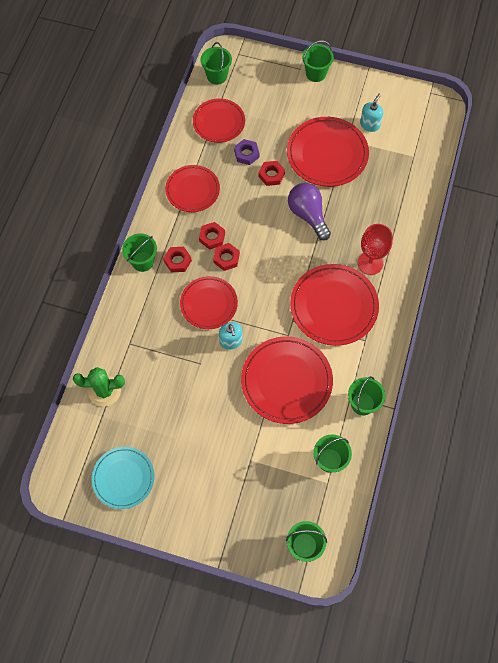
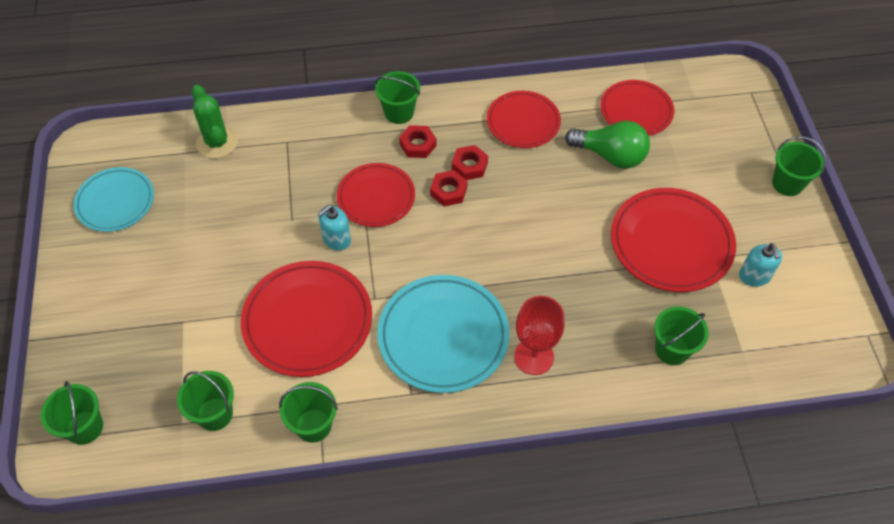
camera: 65 degrees right, 10 degrees down
green bucket [201,42,232,85] -> green bucket moved to [654,307,709,365]
purple nut [234,139,259,165] -> green light bulb [565,121,650,169]
red nut [259,161,285,186] -> none
purple light bulb [288,183,331,240] -> none
red plate [290,264,379,346] -> turquoise plate [377,275,510,393]
turquoise soap dispenser [360,94,383,132] -> turquoise soap dispenser turned 75 degrees clockwise [739,243,782,287]

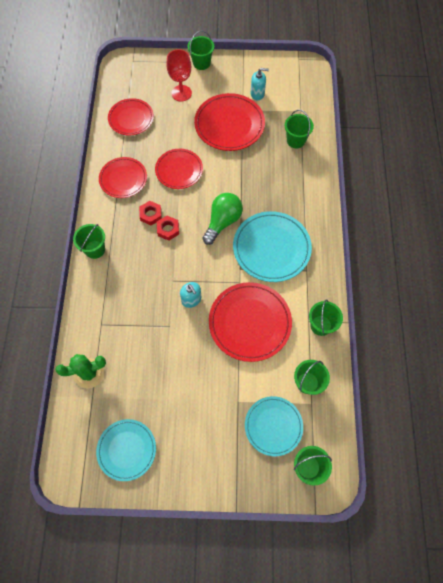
camera: 80 degrees left, 10 degrees up
red plate [337,163,415,227] -> red plate moved to [155,149,203,189]
red nut [399,125,437,158] -> none
red goblet [514,296,565,375] -> red goblet moved to [167,49,192,101]
green light bulb [565,121,650,169] -> green light bulb moved to [202,193,243,245]
none -> turquoise plate [245,396,303,456]

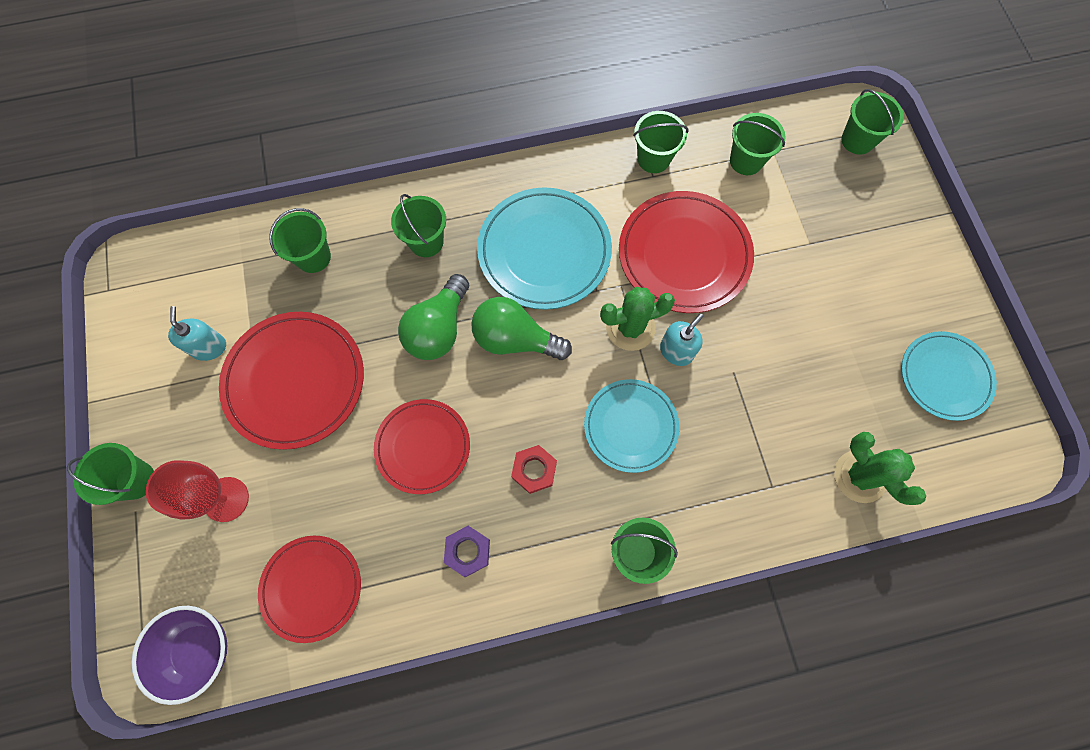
camera: 105 degrees left, 5 degrees up
red plate [99,157,147,198] -> purple nut [444,526,490,577]
red nut [157,216,179,241] -> none
turquoise plate [245,396,303,456] -> turquoise plate moved to [584,379,680,473]
none -> purple bowl [131,606,227,705]
none -> green bucket [391,194,446,257]
none -> green light bulb [398,274,469,360]
none -> green cactus [600,287,675,351]

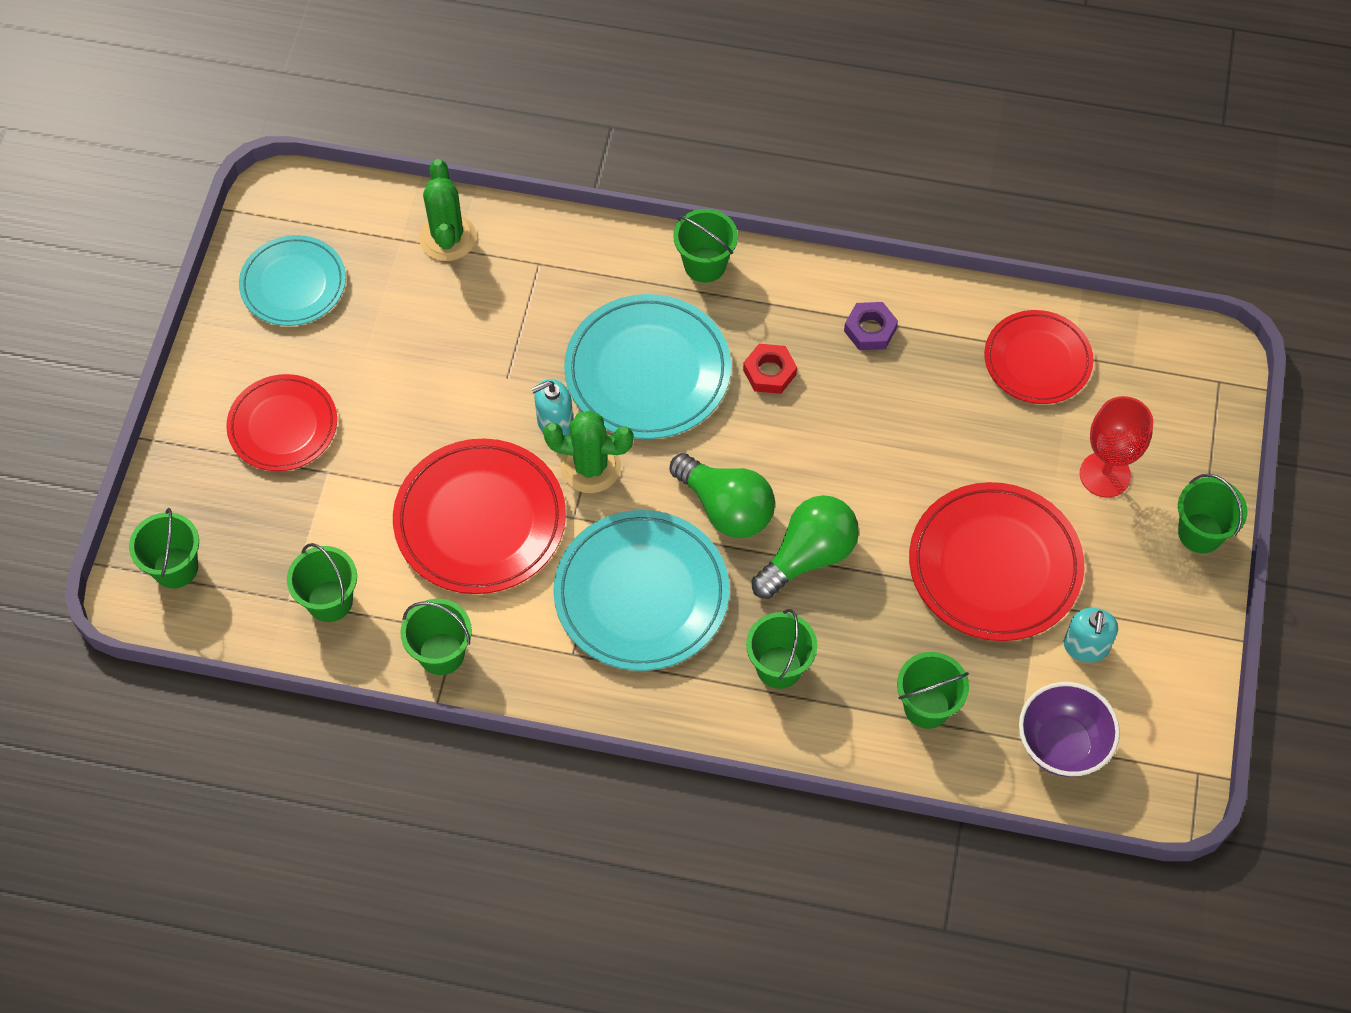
camera: 155 degrees left, 10 degrees down
purple bowl [131,606,227,705] -> purple bowl moved to [1019,682,1120,777]
red plate [374,399,470,494] -> red plate moved to [226,374,337,471]
turquoise plate [584,379,680,473] -> turquoise plate [564,294,731,439], size x1.53

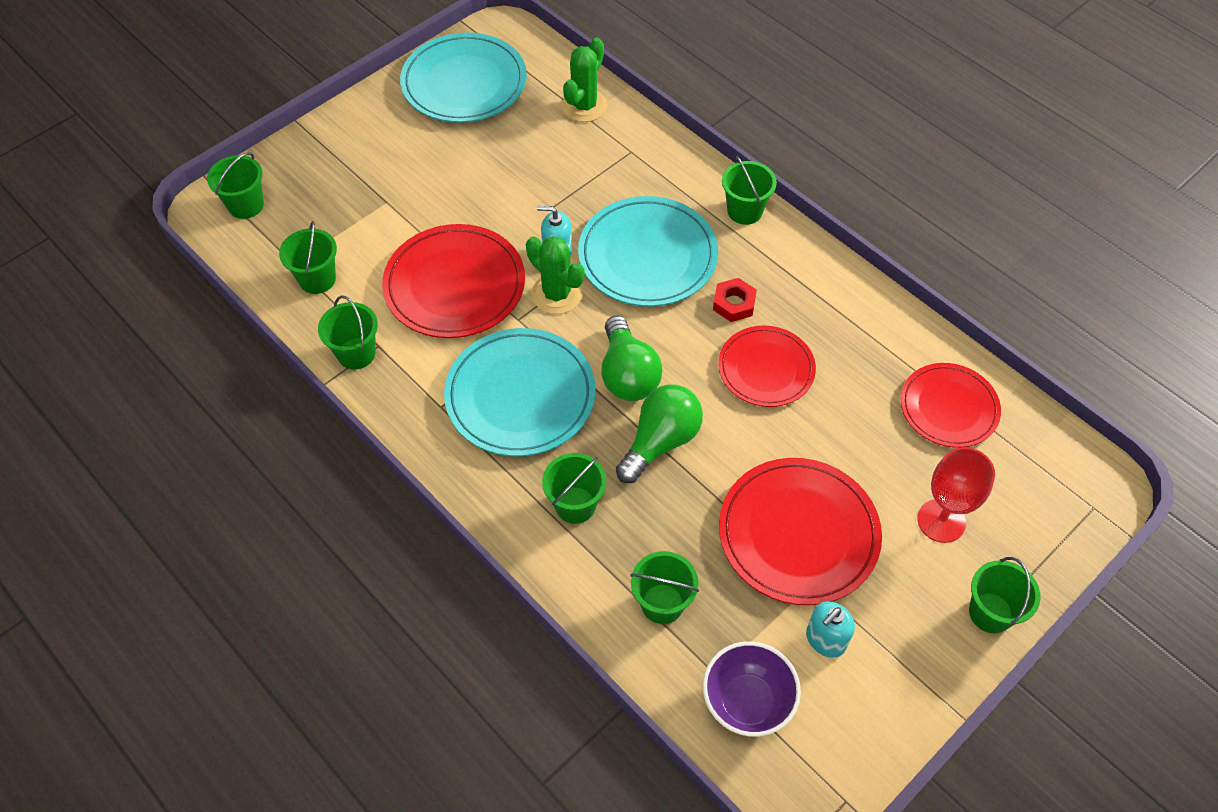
camera: 35 degrees right, 5 degrees down
red plate [226,374,337,471] -> red plate moved to [718,325,816,407]
turquoise plate [239,235,346,326] -> turquoise plate [400,33,527,123], size x1.53
green light bulb [752,495,859,599] -> green light bulb turned 45 degrees counterclockwise [616,385,703,483]
purple nut [844,302,898,350] -> none

